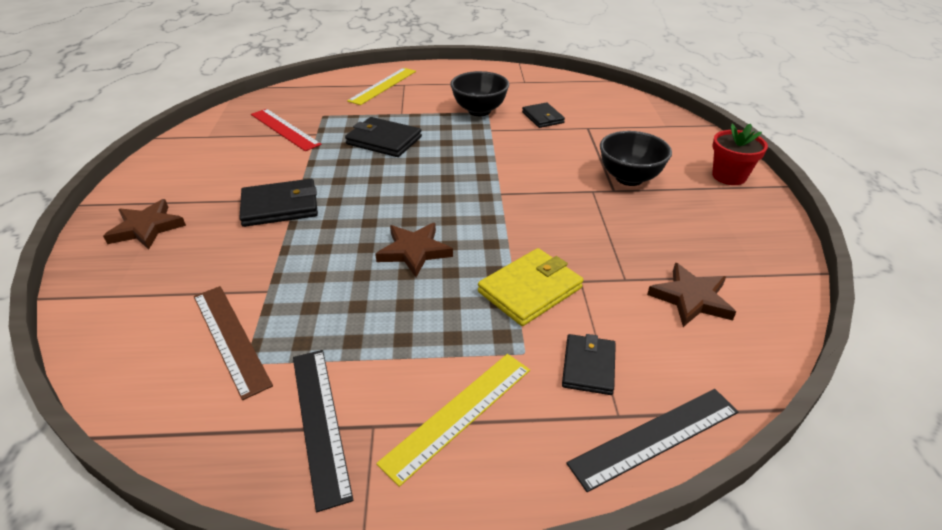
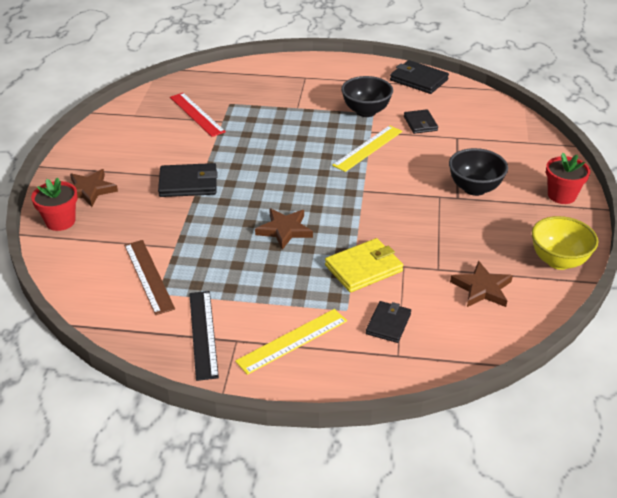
camera: 10 degrees right, 0 degrees up
black wallet [345,117,422,157] -> black wallet moved to [390,60,449,94]
yellow ruler [347,68,416,105] -> yellow ruler moved to [332,125,403,172]
black ruler [566,389,738,492] -> none
none -> red flower pot [31,177,78,231]
none -> yellow bowl [532,216,598,270]

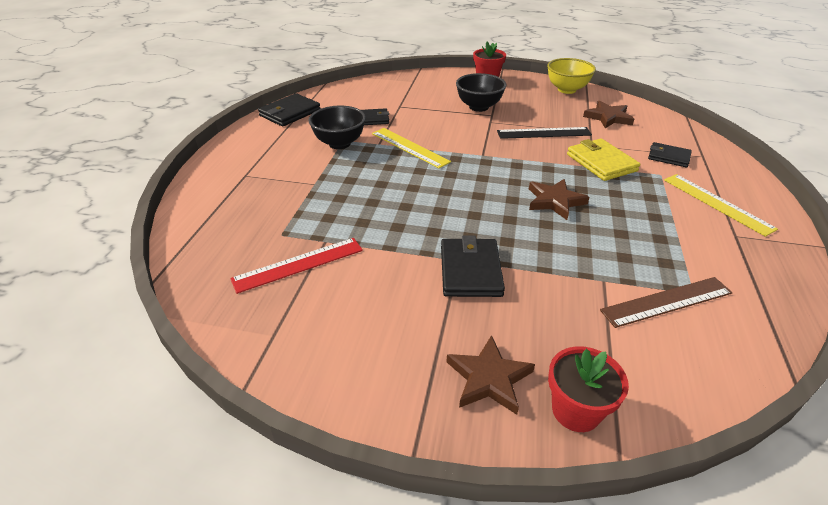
camera: 85 degrees left, 0 degrees up
black ruler [189,291,219,381] -> black ruler moved to [497,127,592,139]

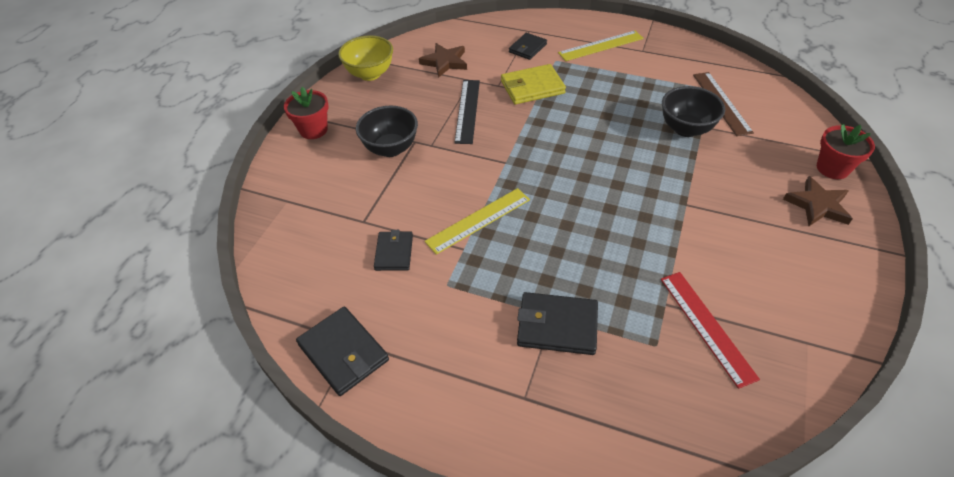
camera: 80 degrees left, 10 degrees up
black bowl [309,106,366,149] -> black bowl moved to [662,86,725,137]
black wallet [441,236,505,297] -> black wallet moved to [517,292,598,355]
brown star [529,179,589,220] -> none

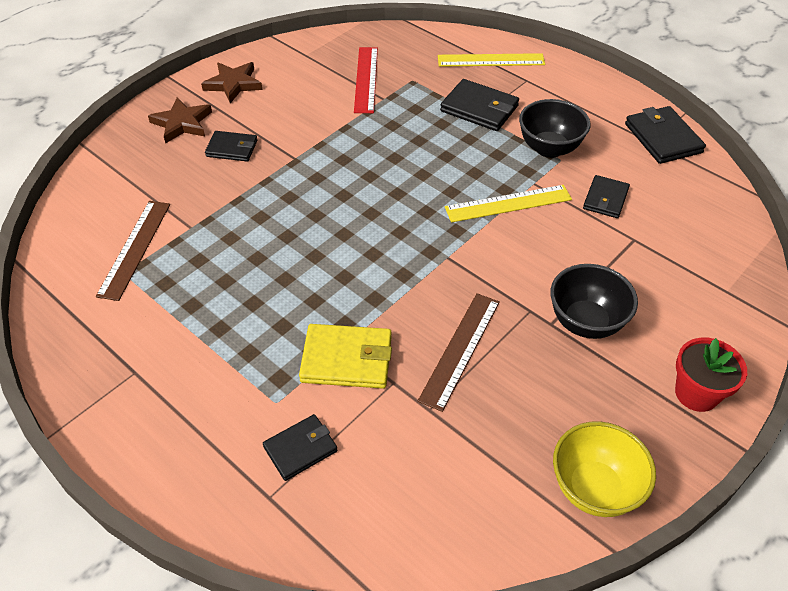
camera: 160 degrees left, 0 degrees up
brown star [419,43,467,78] -> brown star moved to [201,62,263,103]
black ruler [454,80,480,144] -> brown ruler [418,293,500,412]
yellow ruler [558,31,644,61] -> yellow ruler moved to [438,53,545,67]
black bowl [662,86,725,137] -> black bowl moved to [519,99,590,158]
red flower pot [817,124,875,179] -> none
none -> black wallet [205,131,257,162]

